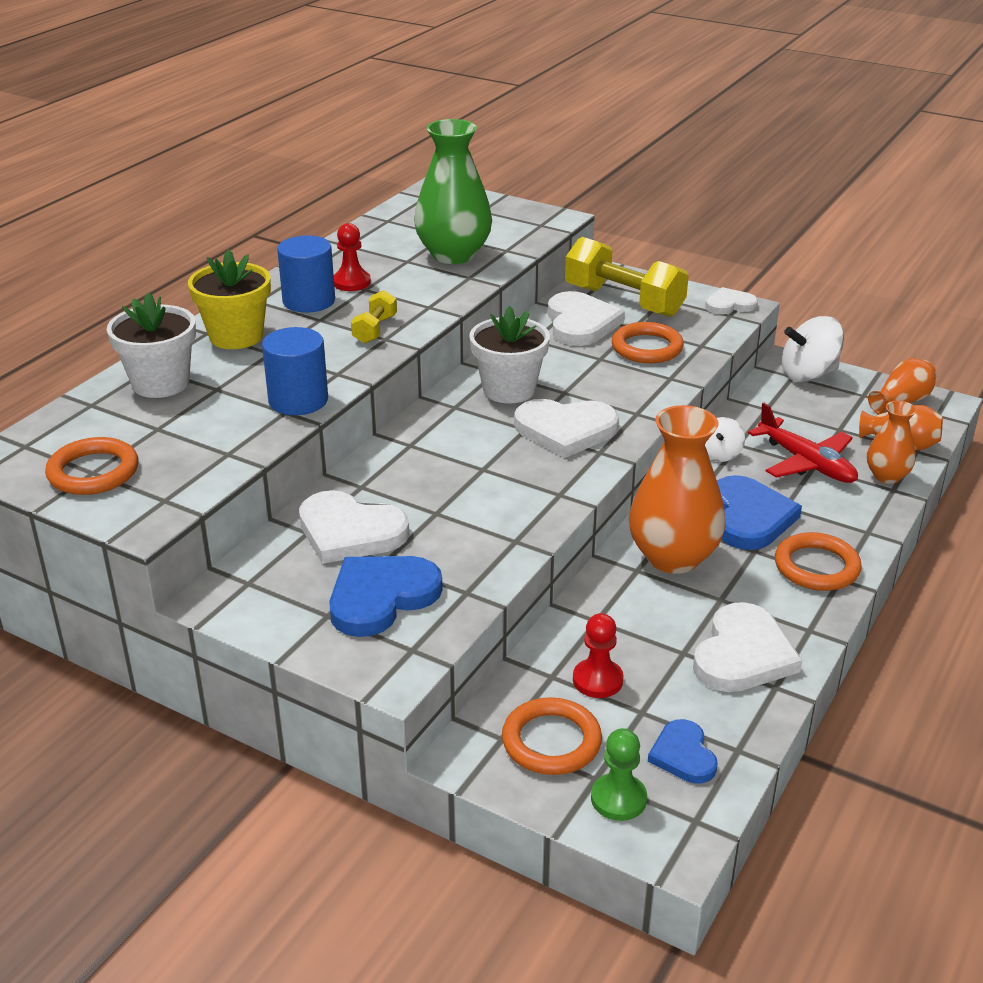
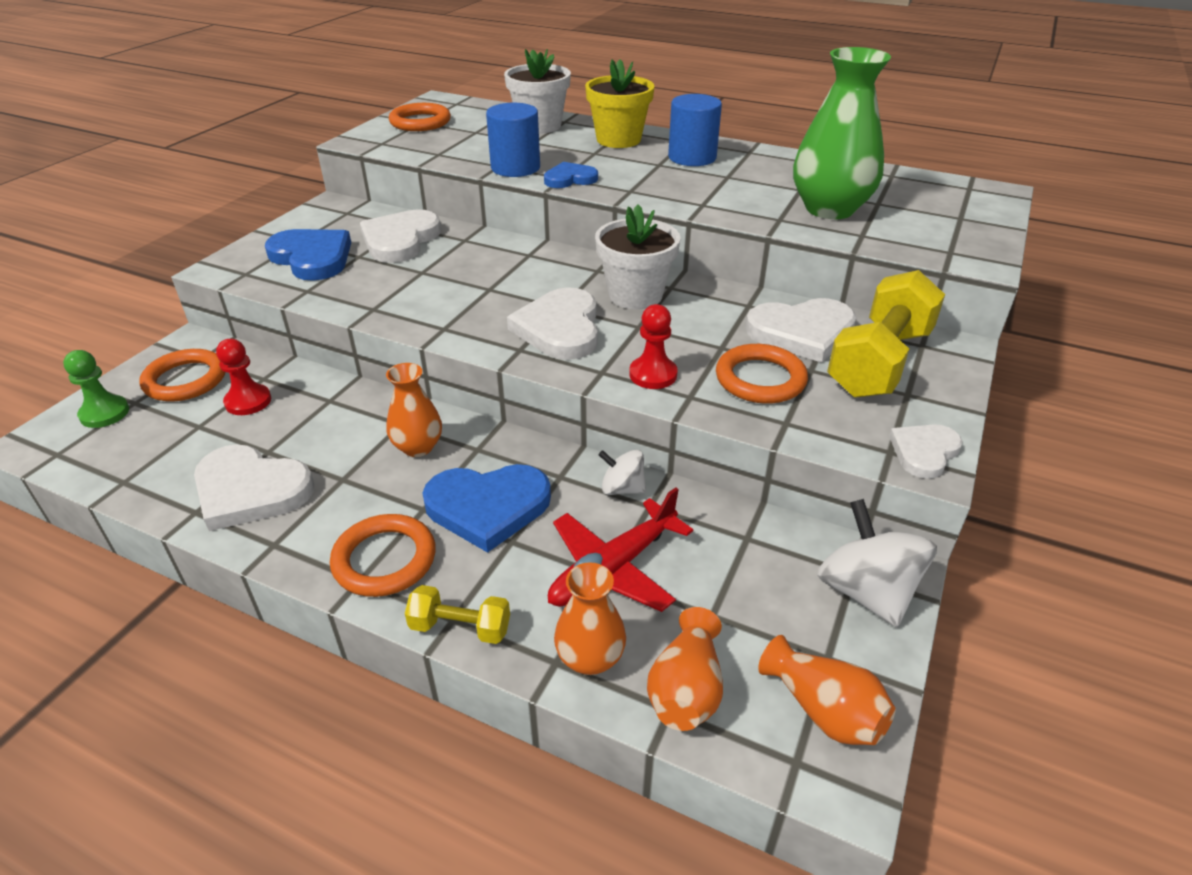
camera: 85 degrees right, 5 degrees up
red pawn [334,223,371,291] -> red pawn moved to [629,304,678,389]
yellow dumbbell [351,290,397,343] -> yellow dumbbell moved to [405,585,510,644]
orange vase [629,405,725,574] -> orange vase [386,363,442,457], size x0.54
blue heart [648,719,718,783] -> blue heart moved to [544,162,598,188]
white heart [705,287,758,315] -> white heart turned 120 degrees counterclockwise [889,424,963,479]

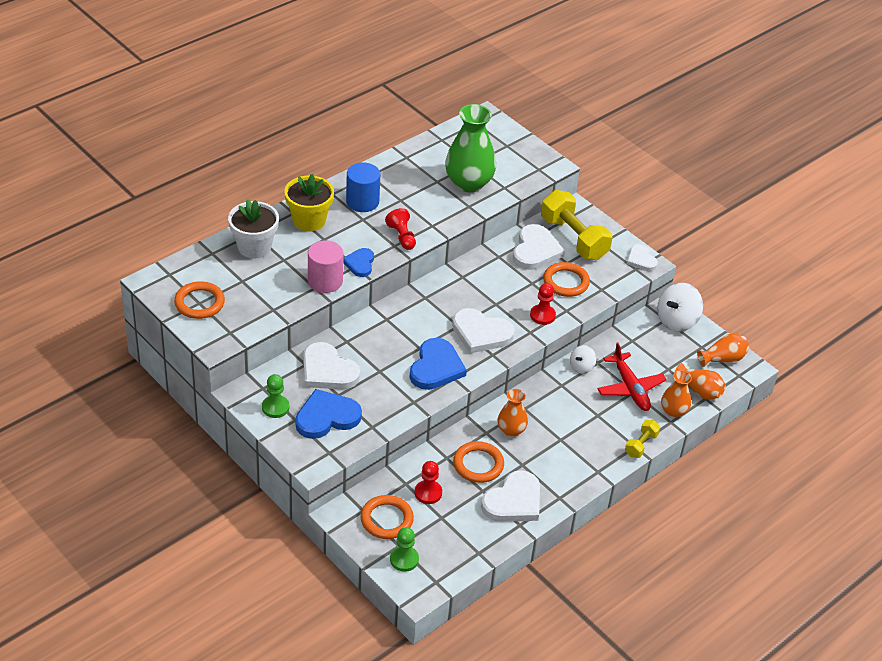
camera: 70 degrees left, 5 degrees up
orange ring [330,514,436,597] -> orange ring moved to [453,441,504,483]
blue heart [423,464,551,553] -> blue heart moved to [409,338,467,390]
blue cylinder [486,103,540,177] -> pink cylinder [308,240,344,293]
white flower pot [595,205,681,309] -> none
white spinning top [817,499,937,627] -> white spinning top turned 45 degrees counterclockwise [657,283,703,332]
none -> green pawn [262,374,289,418]
none -> red pawn [385,208,416,250]

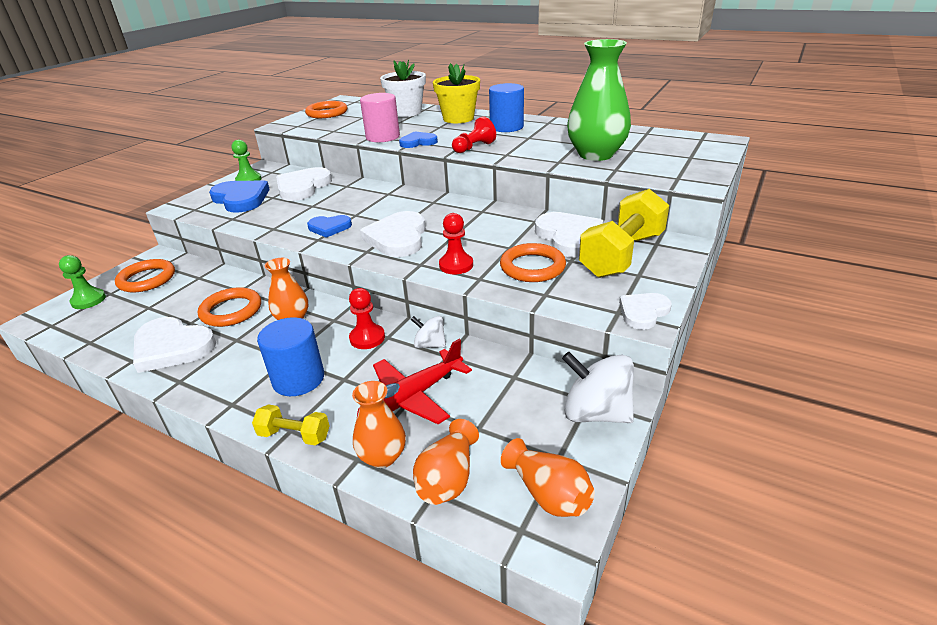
camera: 75 degrees right, 10 degrees down
blue heart [409,338,467,390] -> blue heart [307,215,352,238], size x0.59
red pawn [415,461,442,504] -> red pawn moved to [349,288,385,349]
white heart [513,224,565,270] -> white heart turned 105 degrees counterclockwise [535,212,603,258]
none -> blue cylinder [257,317,324,396]

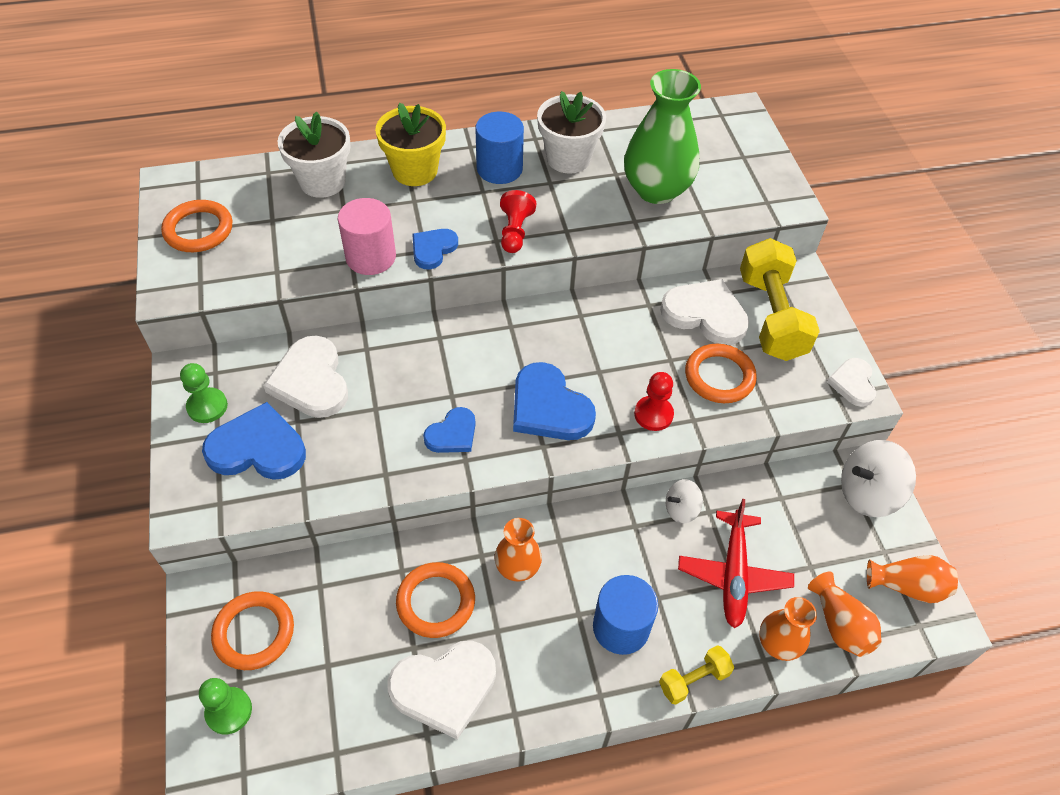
camera: 45 degrees left, 20 degrees up
red pawn [349,288,385,349] -> none
white heart [360,211,426,257] -> blue heart [513,362,596,440]
none -> white flower pot [537,91,606,174]

